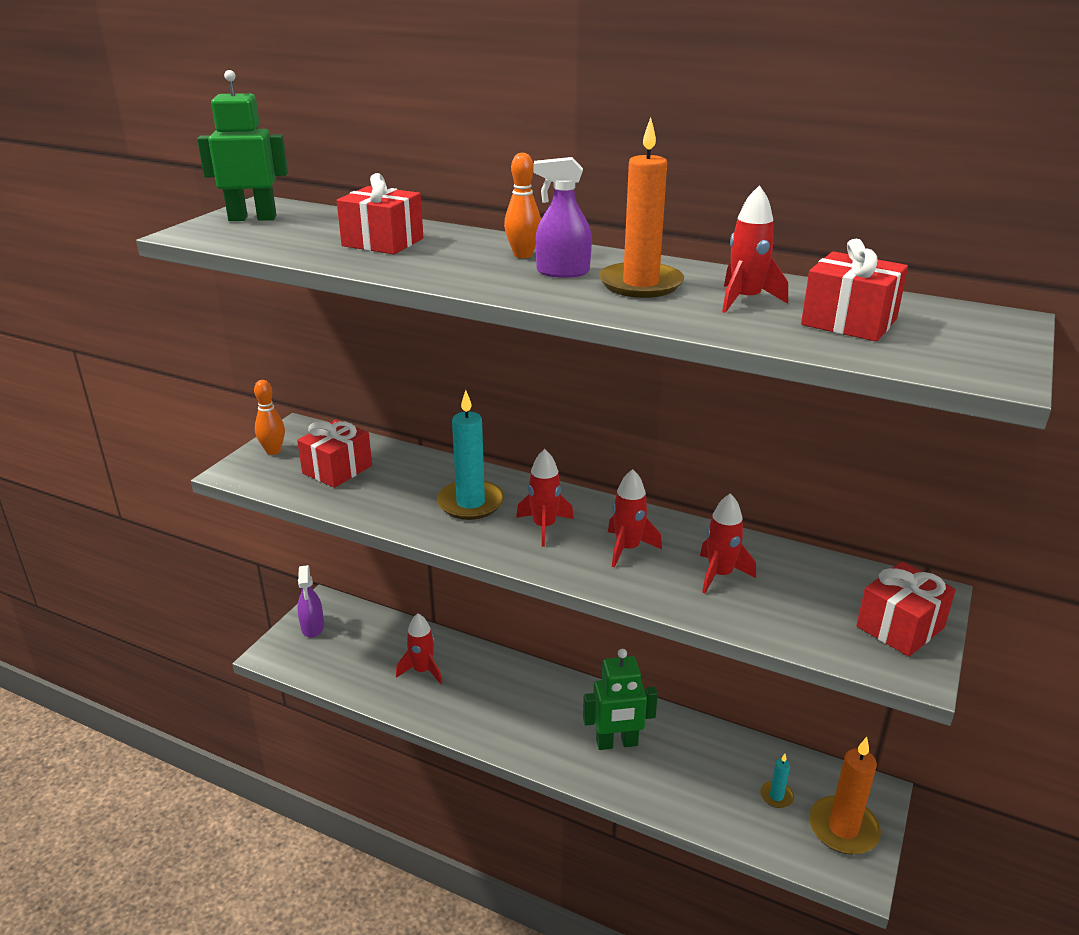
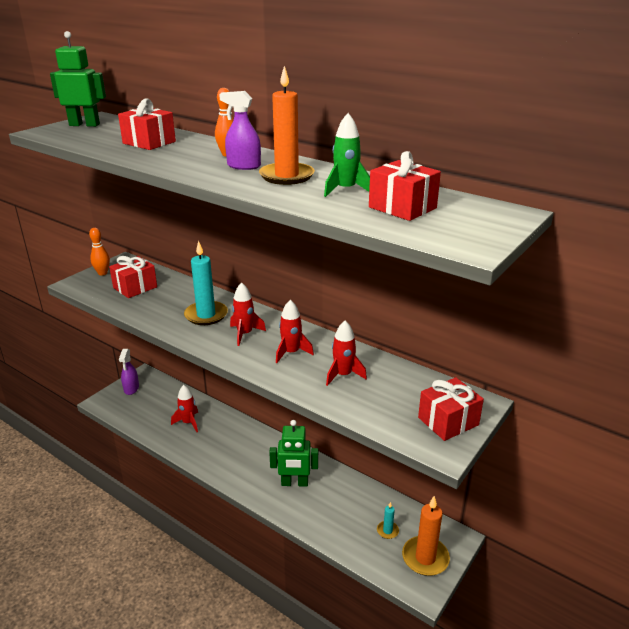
camera: 10 degrees right, 0 degrees up
red rocket [722,185,788,313] -> green rocket [324,113,370,197]

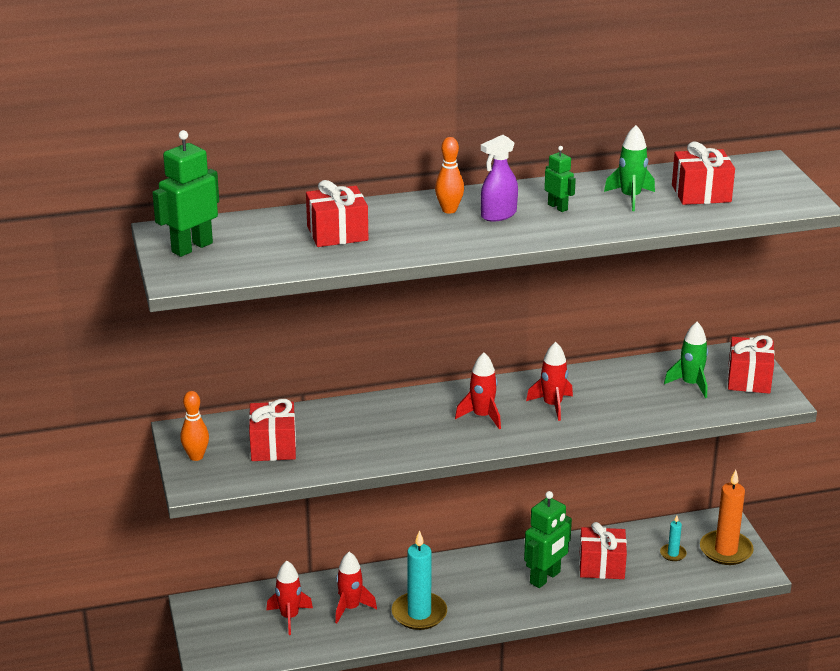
camera: 50 degrees left, 0 degrees up
purple spray bottle [119,349,139,395] -> none
turquoise candle [184,241,228,325] -> turquoise candle moved to [392,530,447,630]
orange candle [259,66,315,185] -> green robot [544,146,576,212]
red rocket [326,321,367,386] -> red rocket moved to [266,561,313,635]
none -> red gift [579,522,627,579]
none -> green rocket [664,322,708,398]

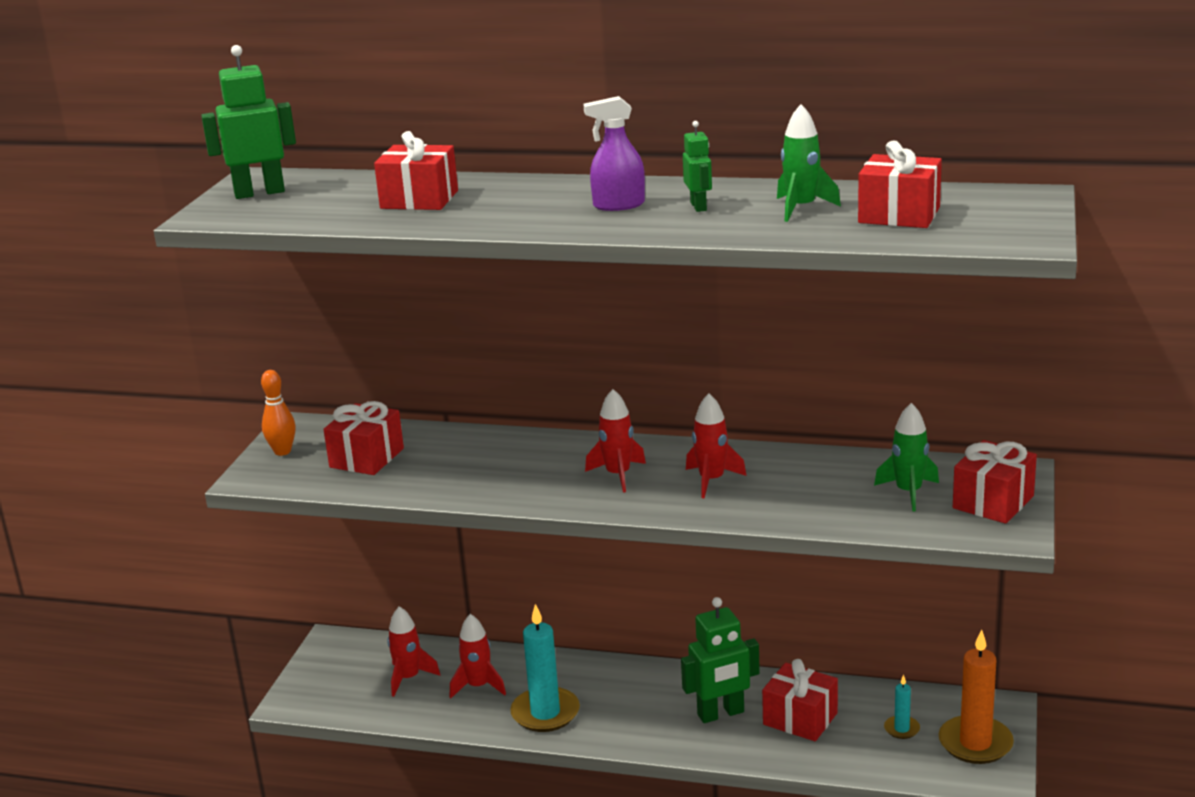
camera: 30 degrees right, 5 degrees down
orange bowling pin [435,137,464,214] -> none

